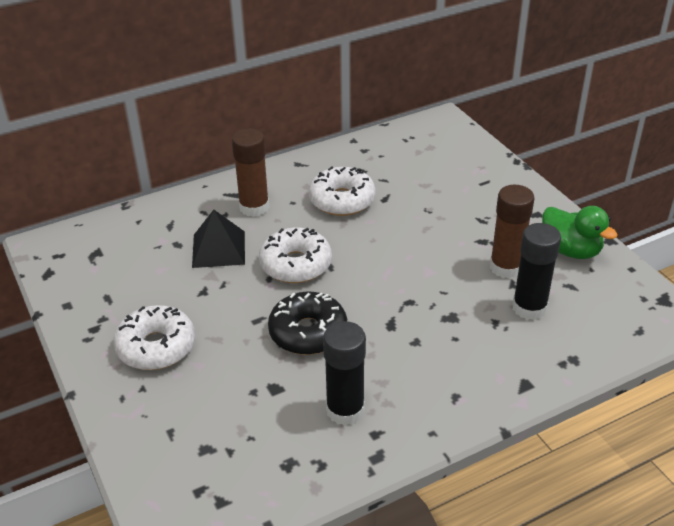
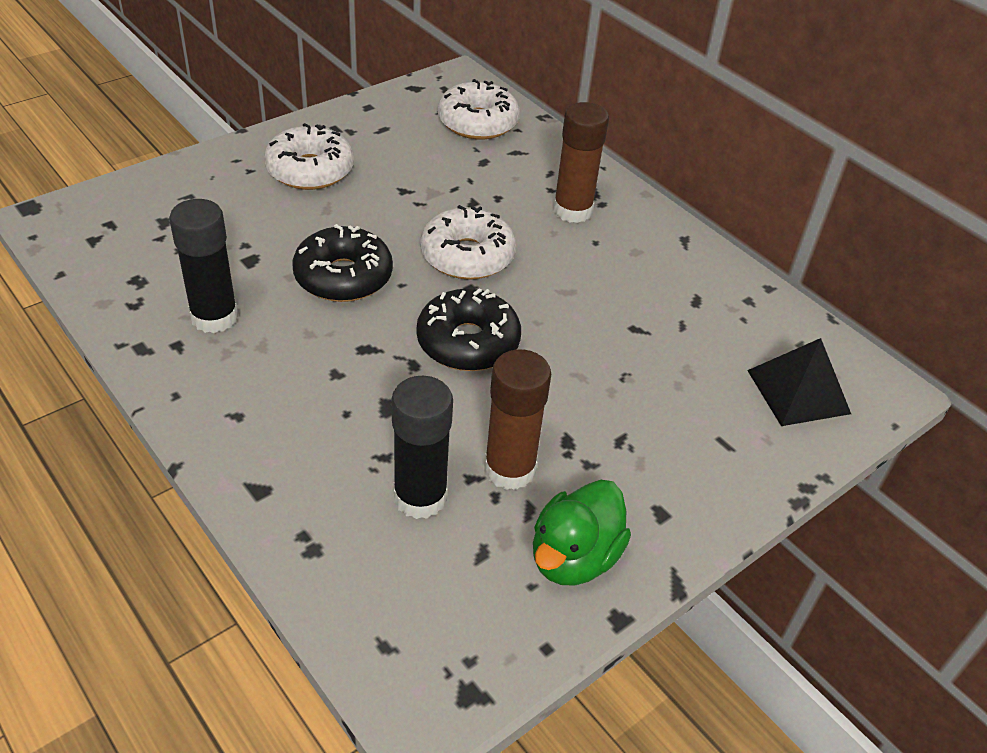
camera: 75 degrees right, 5 degrees up
black pyramid [192,210,245,268] -> black pyramid moved to [747,338,851,426]
white donut [308,166,376,216] -> white donut moved to [438,79,520,140]
none -> black donut [417,288,521,371]

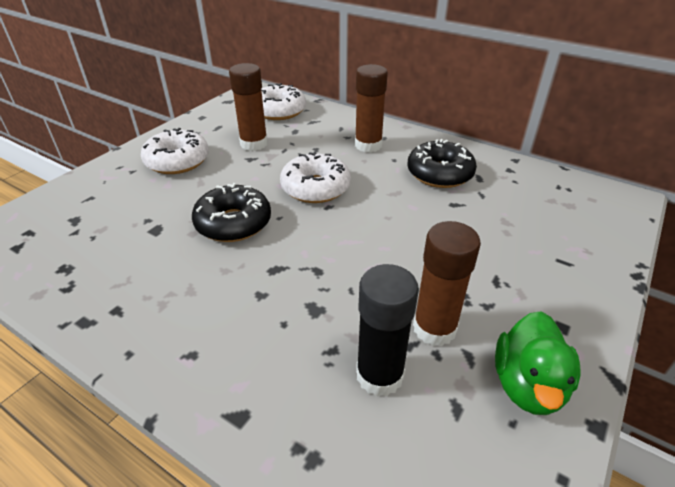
camera: 15 degrees left, 5 degrees down
black glue stick [169,199,238,333] -> none
black donut [417,288,521,371] -> black donut moved to [407,139,477,188]
black pyramid [747,338,851,426] -> none
none -> brown glue stick [229,63,268,151]

